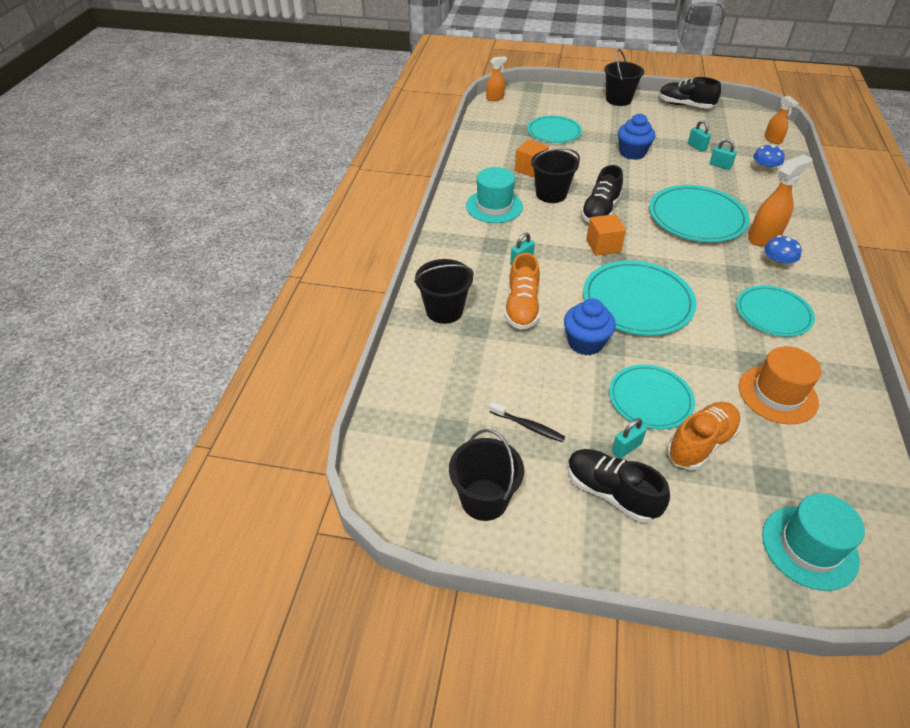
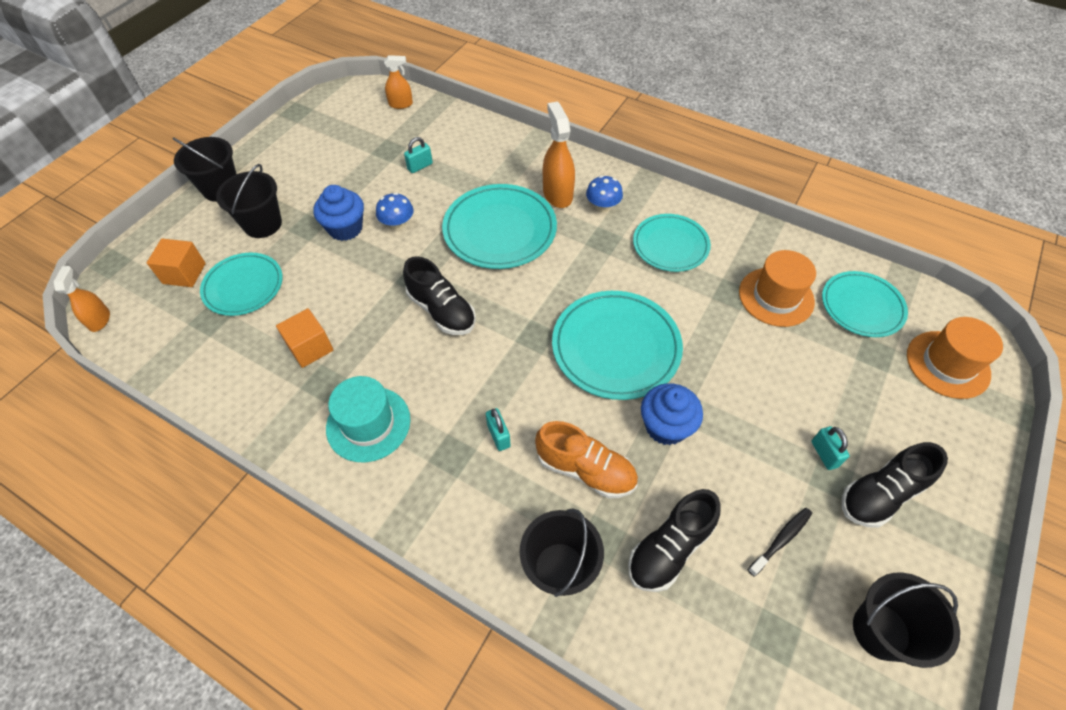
camera: 70 degrees left, 10 degrees up
black bucket [531,148,580,203] -> black bucket moved to [216,164,282,238]
orange cube [586,214,626,256] -> orange cube moved to [147,239,206,287]
turquoise plate [609,364,695,430] -> turquoise plate moved to [822,271,908,337]
black shoe [659,77,721,109] -> black shoe moved to [628,489,721,592]
orange shoe [667,402,741,470] -> none
turquoise padlock [688,120,711,152] -> none
blue mushroom [753,144,785,175] -> blue mushroom moved to [376,193,413,230]
turquoise hat [762,494,865,591] -> orange hat [907,317,1003,399]

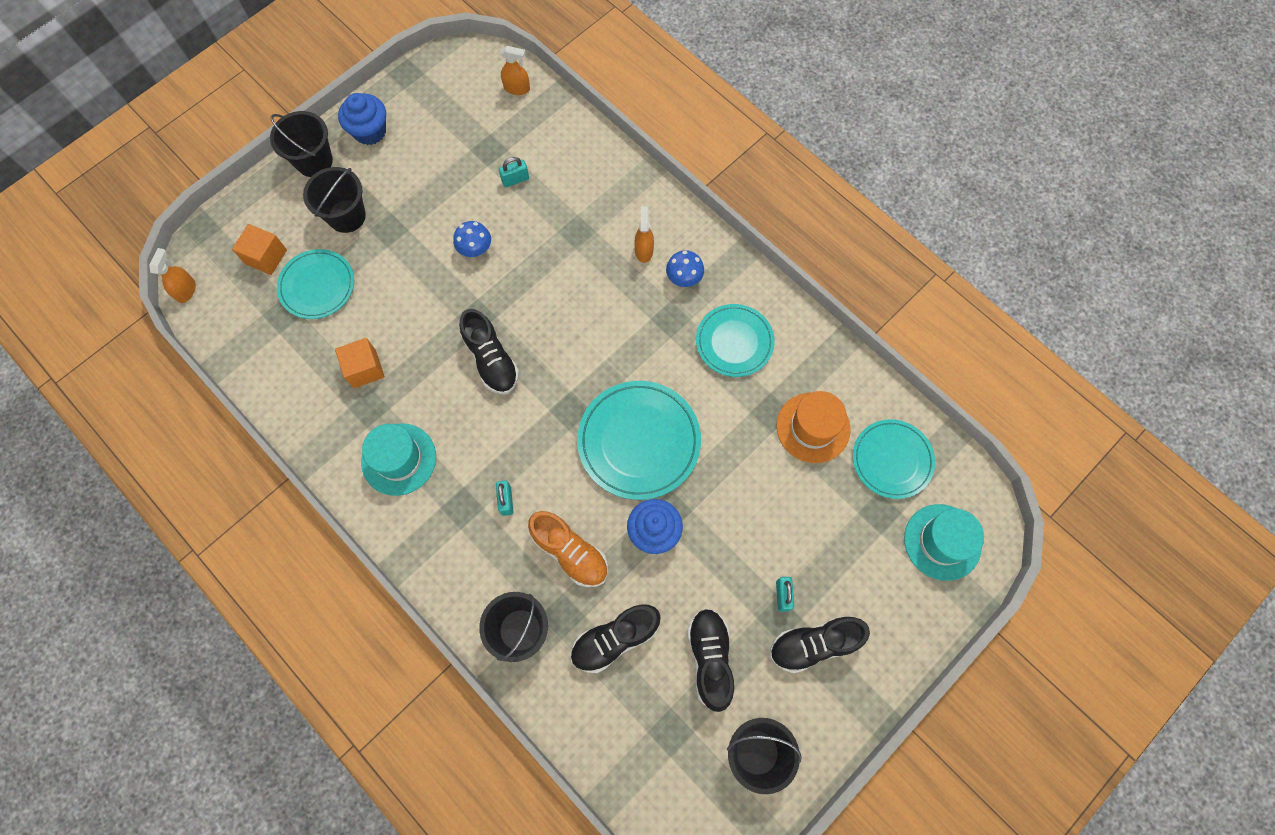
camera: 15 degrees right, 15 degrees up
blue cupcake [313,185,364,241] -> blue cupcake moved to [338,93,386,145]
turquoise plate [442,184,557,269] -> none
orange spray bottle [543,101,575,208] -> orange spray bottle [634,207,654,263], size x0.61
black toothbrush [748,508,812,577] -> black shoe [687,608,734,712]
orange hat [907,317,1003,399] -> turquoise hat [904,504,984,581]

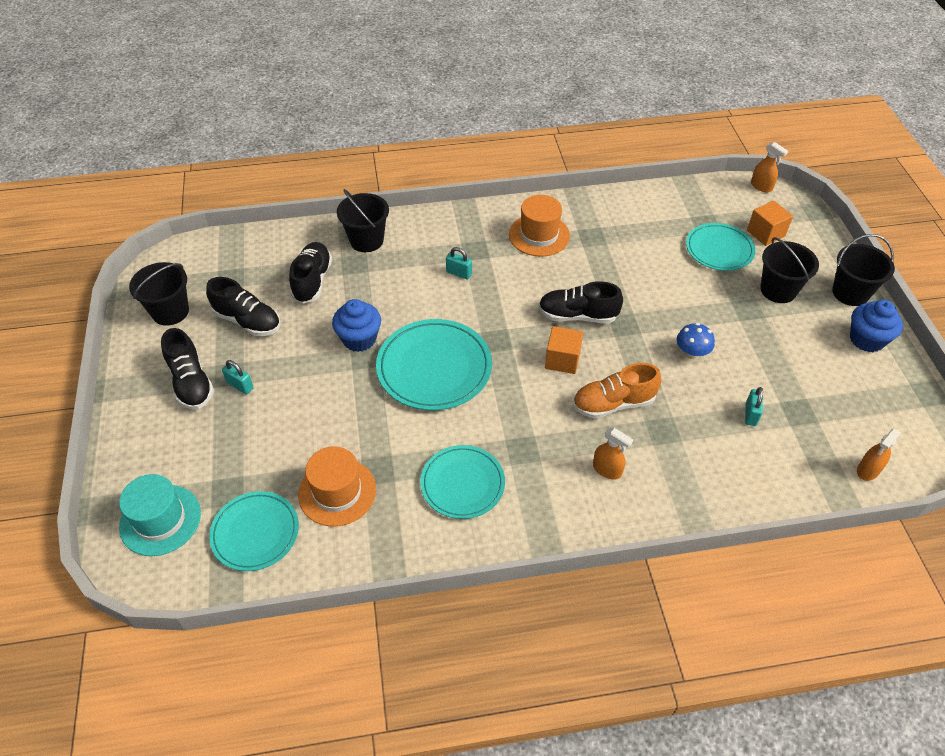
camera: 125 degrees right, 20 degrees down
orange cube [335,338,385,388] -> orange cube moved to [545,326,583,374]
turquoise hat [361,423,436,496] -> orange hat [509,195,570,257]
orange shoe [528,511,608,587] -> orange shoe moved to [573,363,661,419]
blue mushroom [666,250,704,287] -> none
black shoe [770,616,870,673] -> black shoe turned 135 degrees clockwise [161,328,214,410]

